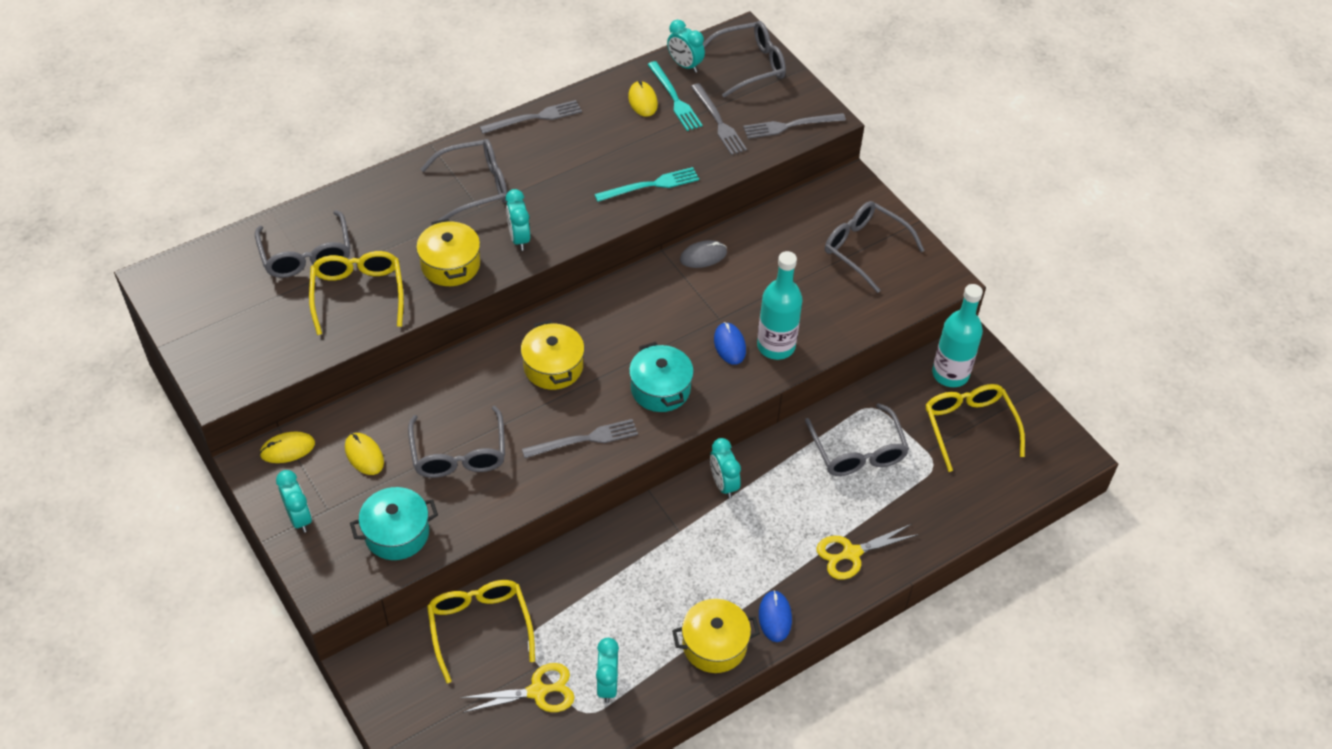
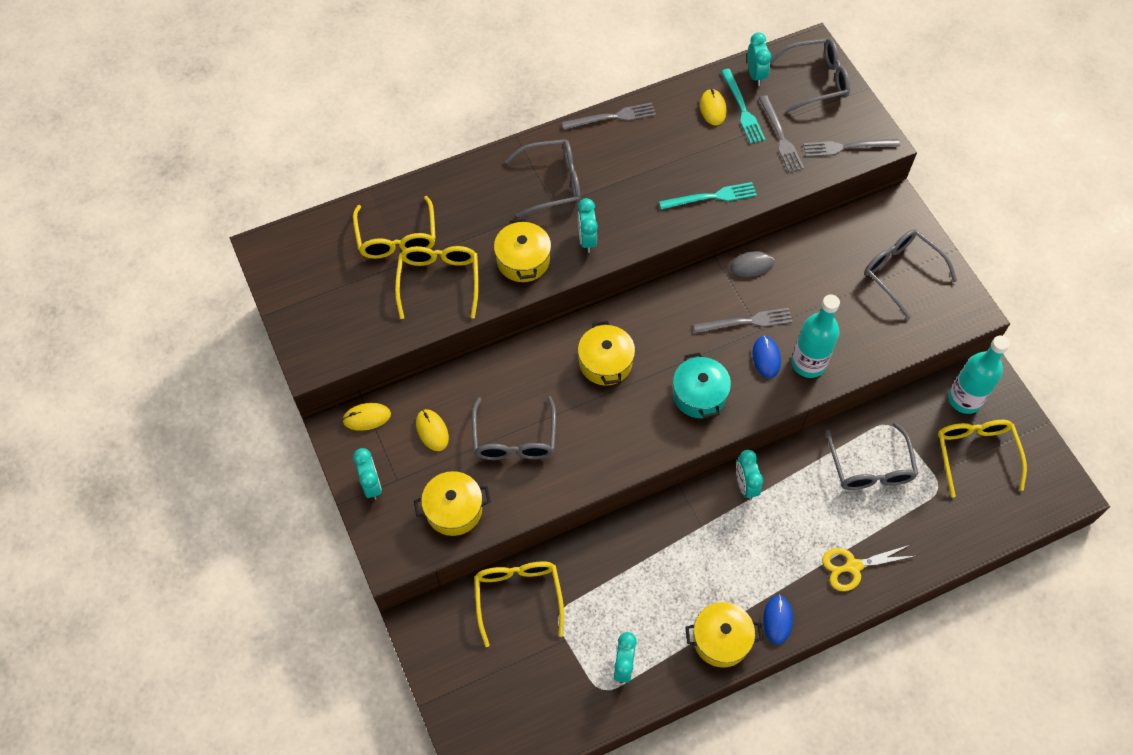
camera: 10 degrees right, 10 degrees up
grey glasses [255,210,350,278] -> yellow glasses [353,196,436,259]
turquoise pot [350,487,438,560] -> yellow pot [414,471,491,536]
yellow scissors [460,663,575,713] -> none
grey fork [522,419,638,458] -> grey fork moved to [693,308,793,333]
turquoise clock [667,20,705,73] -> turquoise clock turned 150 degrees counterclockwise [747,32,771,86]

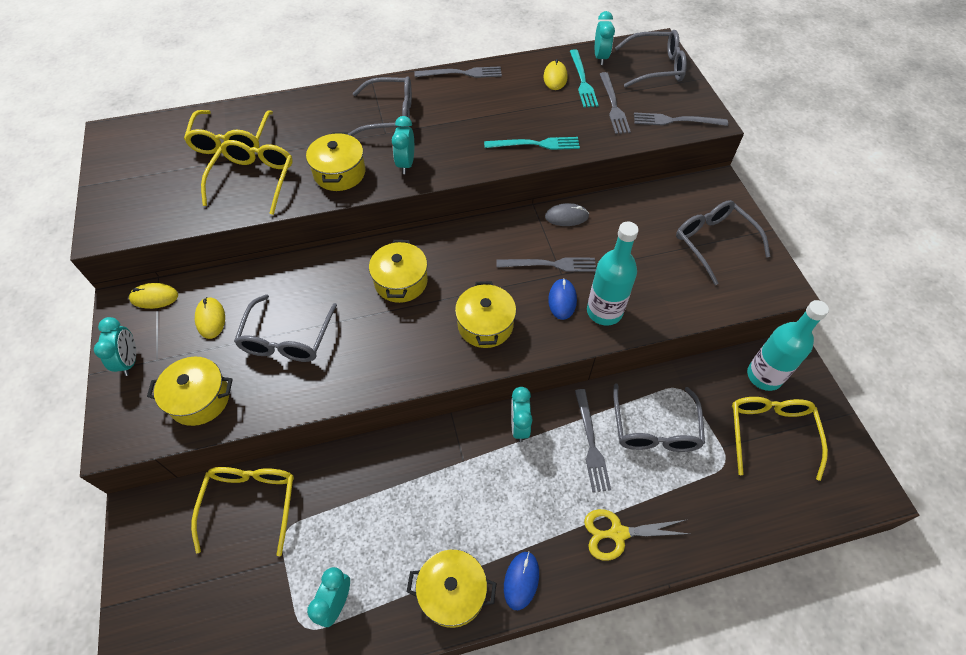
camera: 10 degrees right, 5 degrees down
turquoise pot [673,352,731,418] -> yellow pot [455,281,516,348]
none -> grey fork [575,389,611,492]

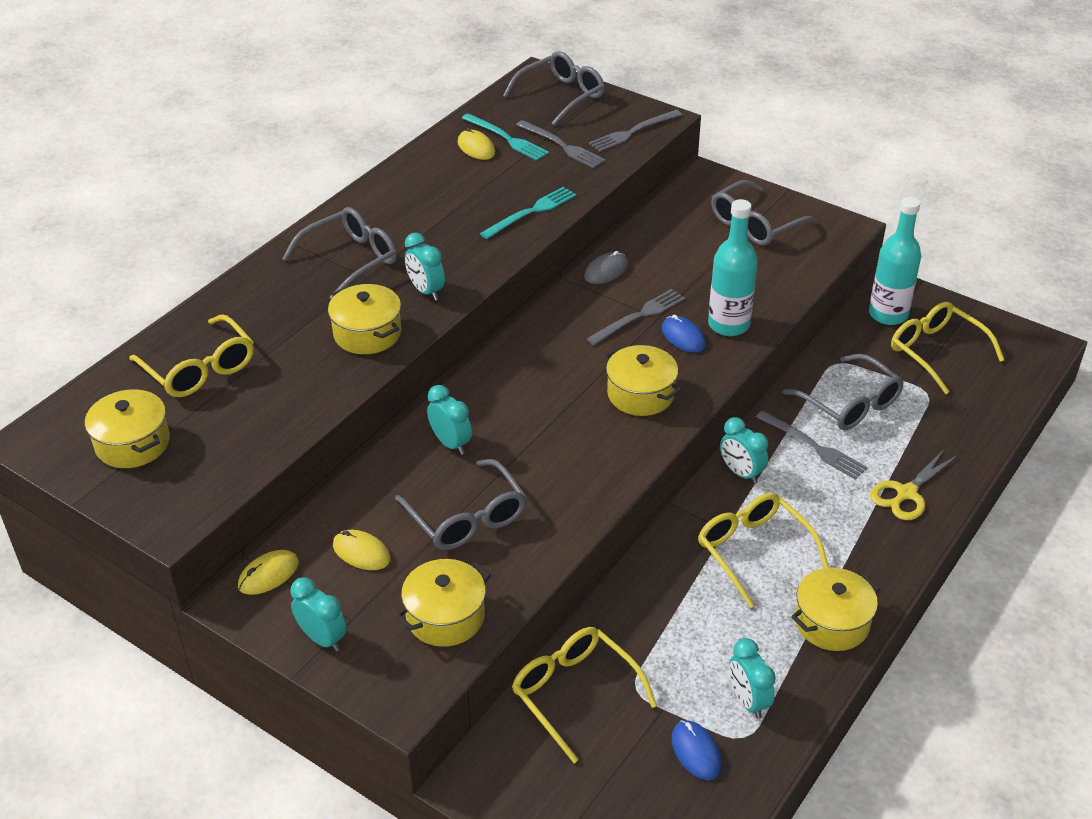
camera: 40 degrees left, 15 degrees down
yellow glasses [201,140,293,215] -> yellow glasses moved to [698,493,829,608]
yellow pot [369,240,428,303] -> yellow pot moved to [85,389,170,468]
grey fork [414,66,502,78] -> none
blue mouse [504,552,539,610] -> blue mouse moved to [671,720,722,780]
turquoise clock [595,11,615,65] -> turquoise clock moved to [427,385,472,455]
grey glasses [676,200,771,285] -> grey glasses turned 60 degrees counterclockwise [711,180,818,245]

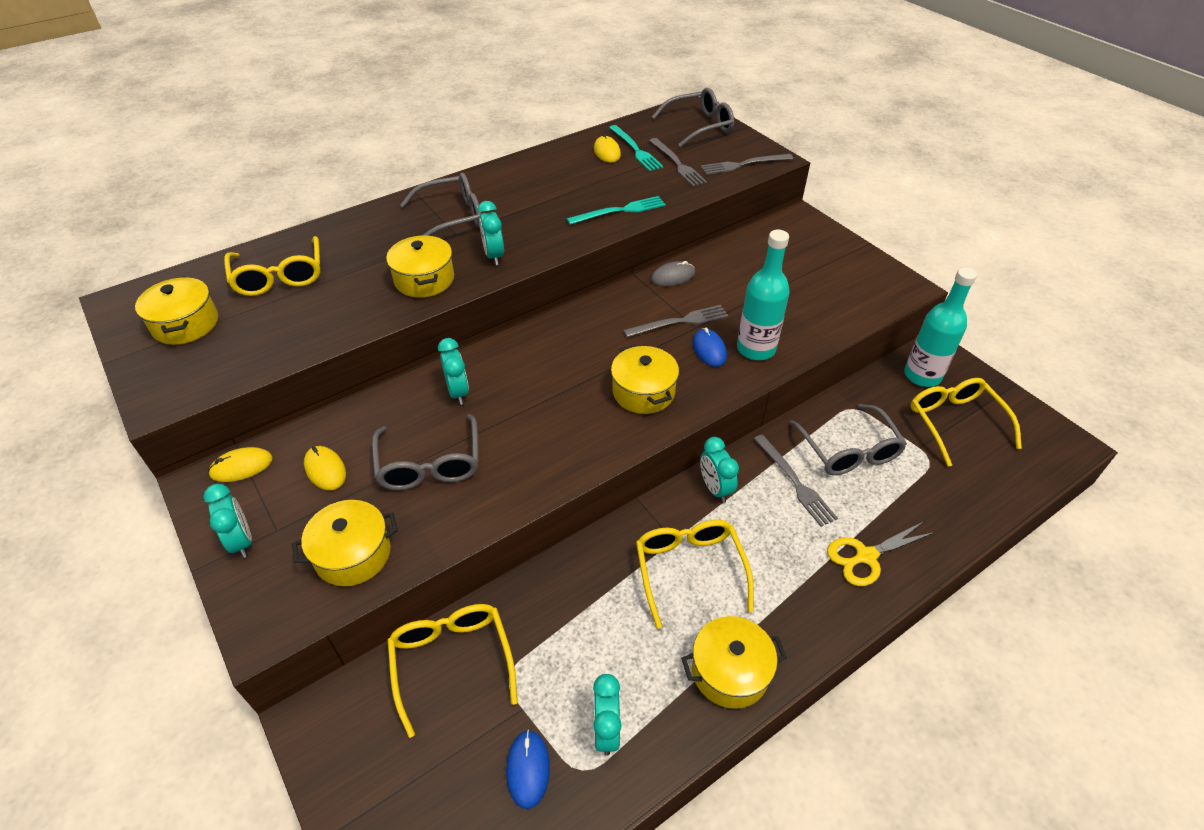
camera: 20 degrees right, 5 degrees up
grey glasses [711,180,818,245] -> none

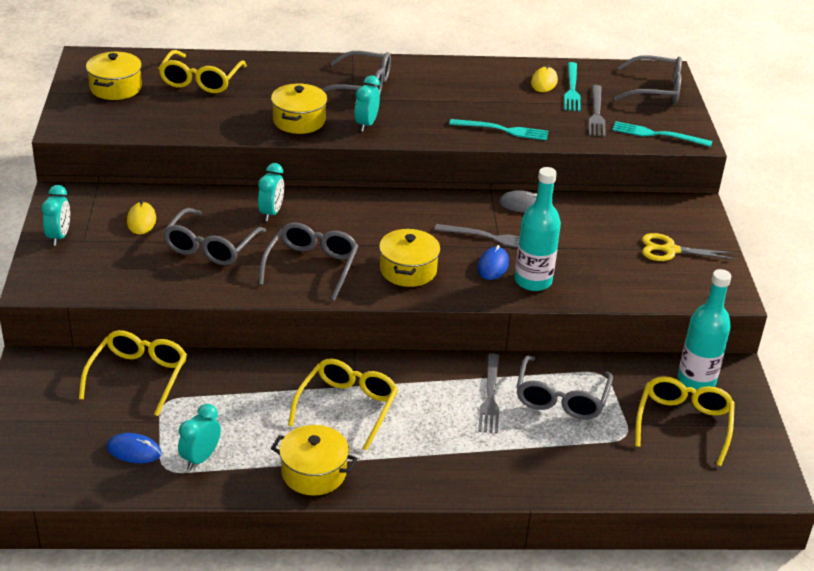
camera: 30 degrees right, 10 degrees down
yellow mouse [208,447,273,482] -> none
yellow pot [292,500,398,586] -> none
blue mouse [506,730,550,809] -> blue mouse turned 75 degrees clockwise [107,433,162,463]
turquoise clock [700,437,739,503] -> none
grey fork [701,154,793,175] -> turquoise fork [613,121,712,147]
yellow scissors [827,521,935,586] -> yellow scissors moved to [642,233,736,261]
none -> grey glasses [259,222,358,301]

